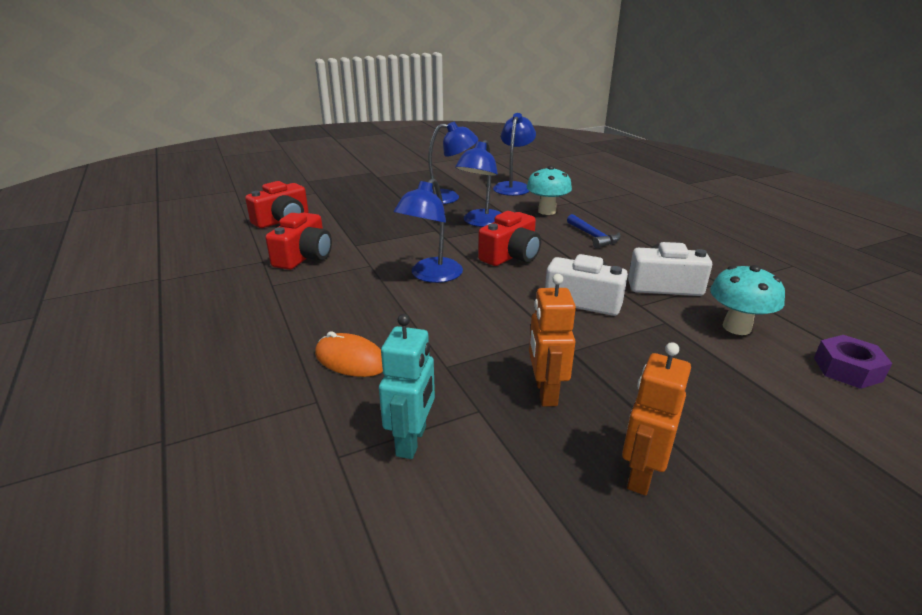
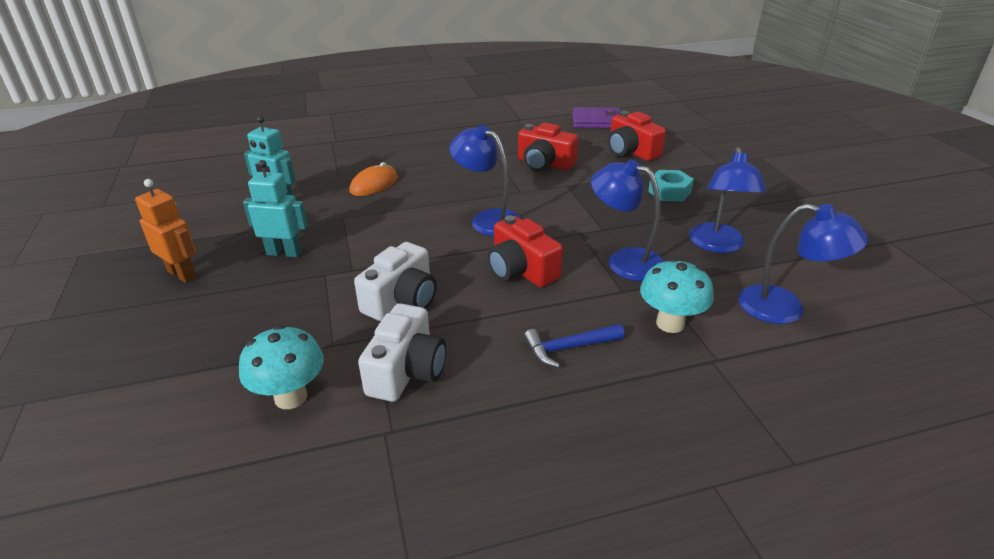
camera: 100 degrees right, 5 degrees up
orange robot [529,274,576,407] -> turquoise robot [243,160,308,257]
purple nut [814,335,893,389] -> none
none -> purple wallet [572,107,621,128]
none -> turquoise nut [648,170,694,201]

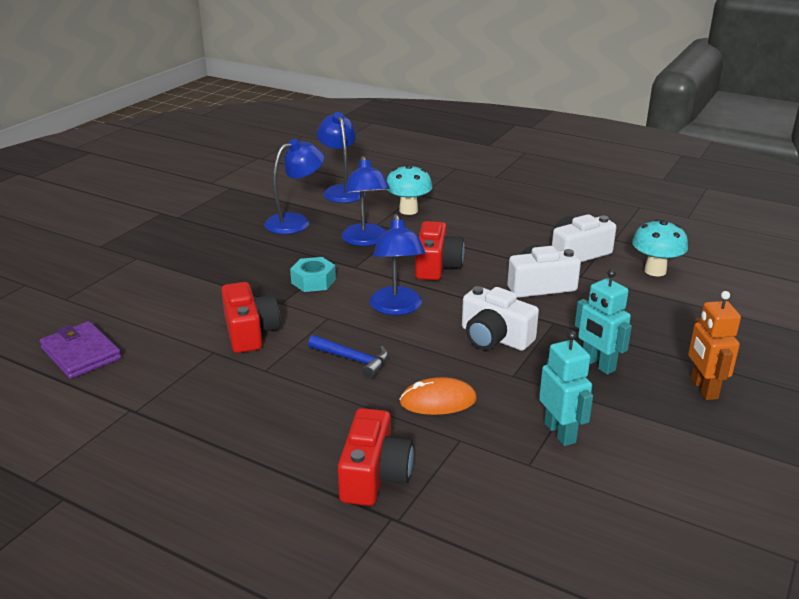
camera: 135 degrees left, 5 degrees down
blue hammer [523,324,625,368] -> blue hammer moved to [308,335,389,378]
red camera [608,111,666,161] -> red camera moved to [338,408,414,506]
turquoise nut [648,170,694,201] -> turquoise nut moved to [290,257,336,292]
none -> white camera [462,286,539,351]

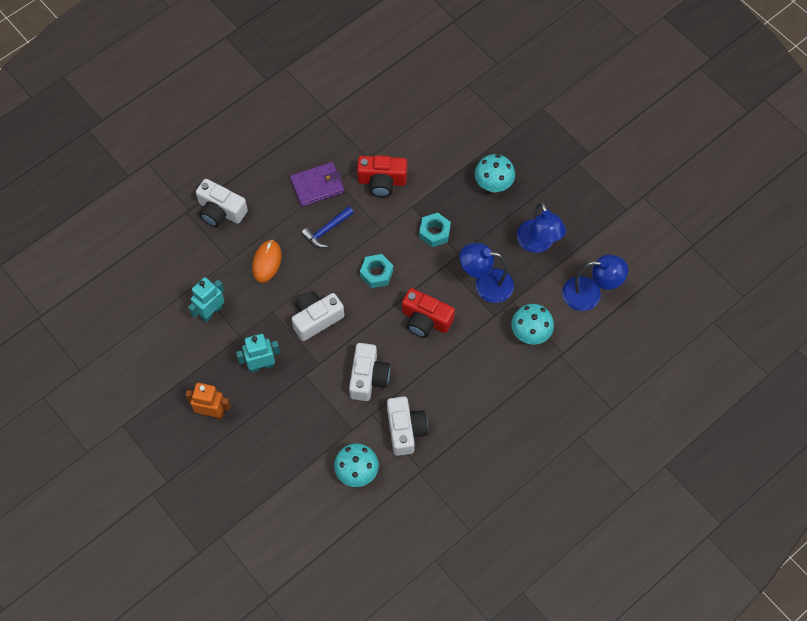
camera: 110 degrees right, 35 degrees up
purple wallet [40,321,122,379] -> purple wallet moved to [290,162,344,207]
red camera [338,408,414,506] -> white camera [196,179,248,227]
blue lamp [370,214,426,315] -> turquoise nut [360,254,393,288]
turquoise robot [539,331,593,446] -> turquoise robot turned 135 degrees clockwise [188,277,225,323]
none -> turquoise mushroom [475,154,515,193]

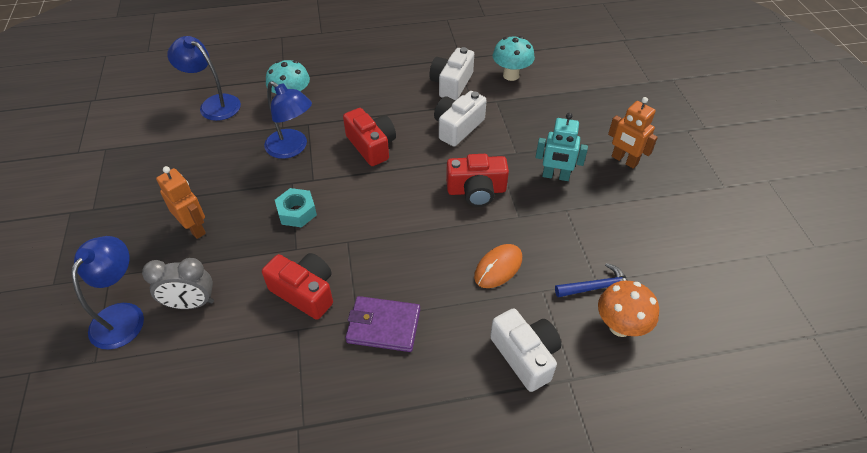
camera: 150 degrees left, 15 degrees down
turquoise robot [188,277,225,323] -> none
white camera [292,291,344,341] -> red camera [446,154,509,207]
blue hammer [301,206,354,248] -> blue hammer moved to [555,263,628,297]
turquoise nut [360,254,393,288] -> none
turquoise mushroom [475,154,515,193] -> orange robot [156,166,206,239]
blue lamp [517,202,566,253] -> blue lamp moved to [71,236,144,350]
none -> grey clock [142,258,214,309]
none -> orange mushroom [598,281,659,337]

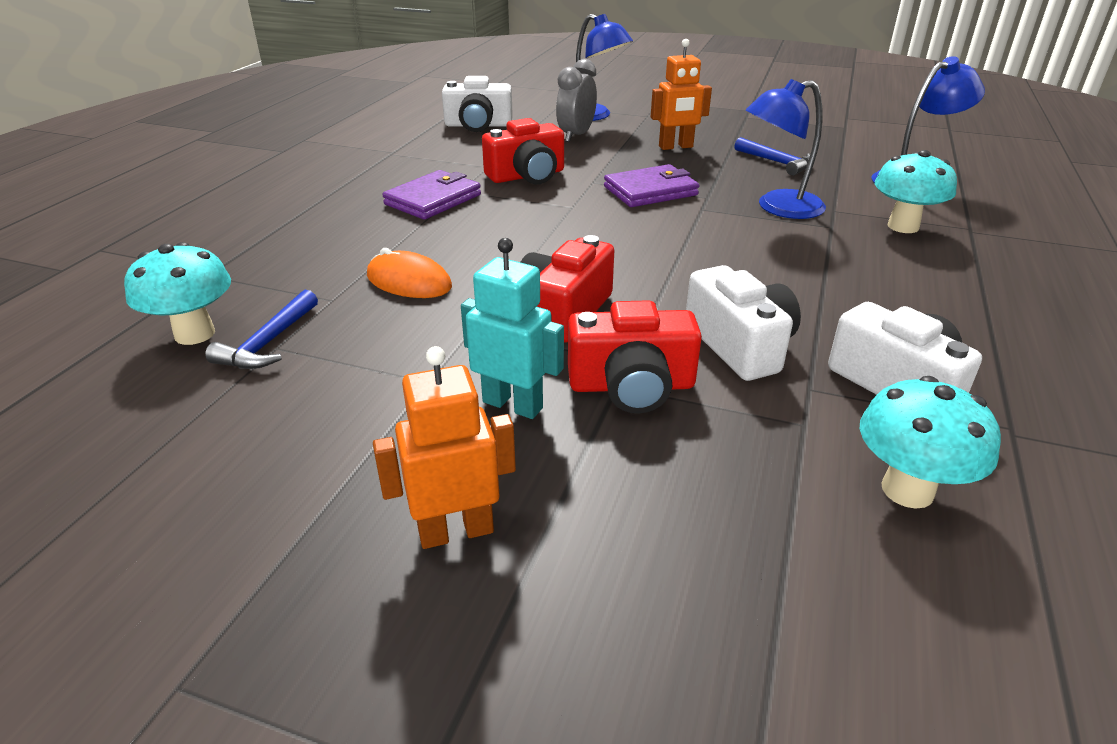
camera: 120 degrees right, 15 degrees down
turquoise nut [275,188,317,227] -> purple wallet [604,164,699,207]
red camera [343,108,396,166] -> red camera moved to [568,300,702,414]
orange mouse [474,244,522,288] -> orange mouse turned 45 degrees counterclockwise [367,248,452,298]
white camera [490,308,561,392] -> white camera moved to [442,76,513,132]
turquoise robot [535,113,588,181] -> turquoise robot turned 75 degrees clockwise [461,238,564,419]
orange mushroom [598,281,659,337] -> turquoise mushroom [124,242,231,345]
none -> blue hammer [734,137,810,176]

